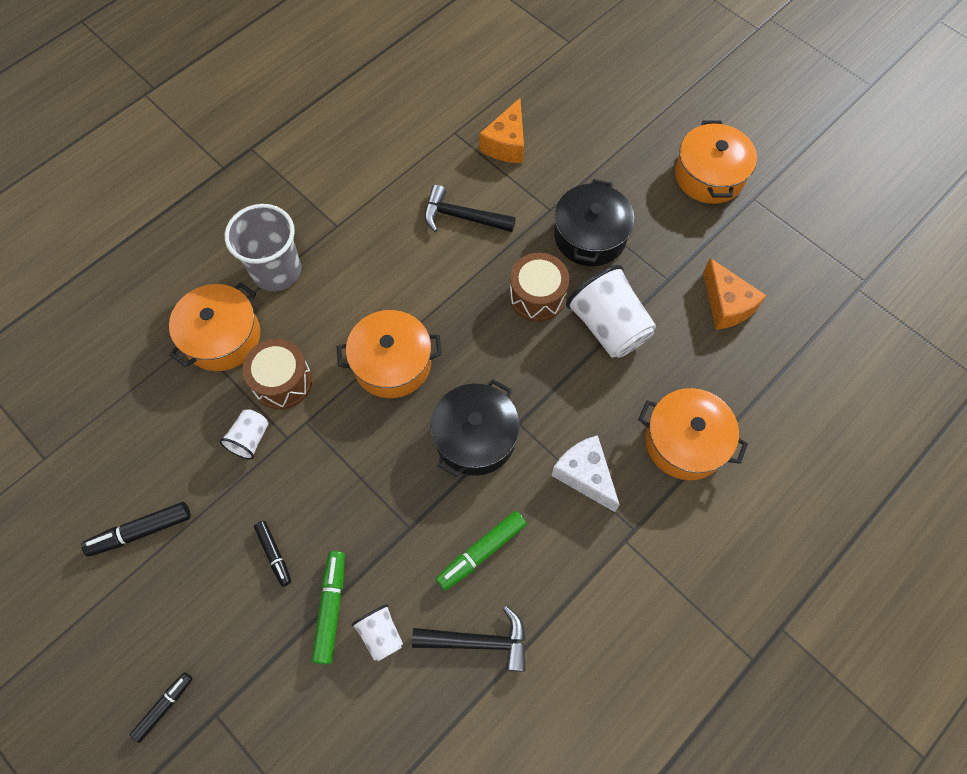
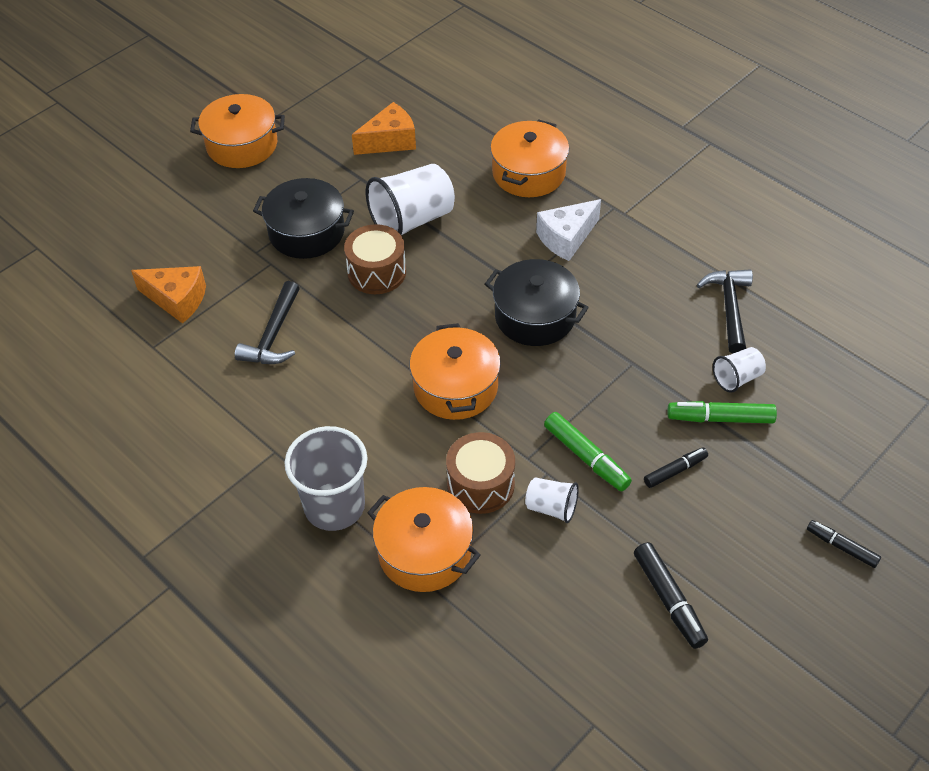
camera: 90 degrees left, 15 degrees down
green marker [436,511,527,591] -> green marker moved to [544,412,632,492]

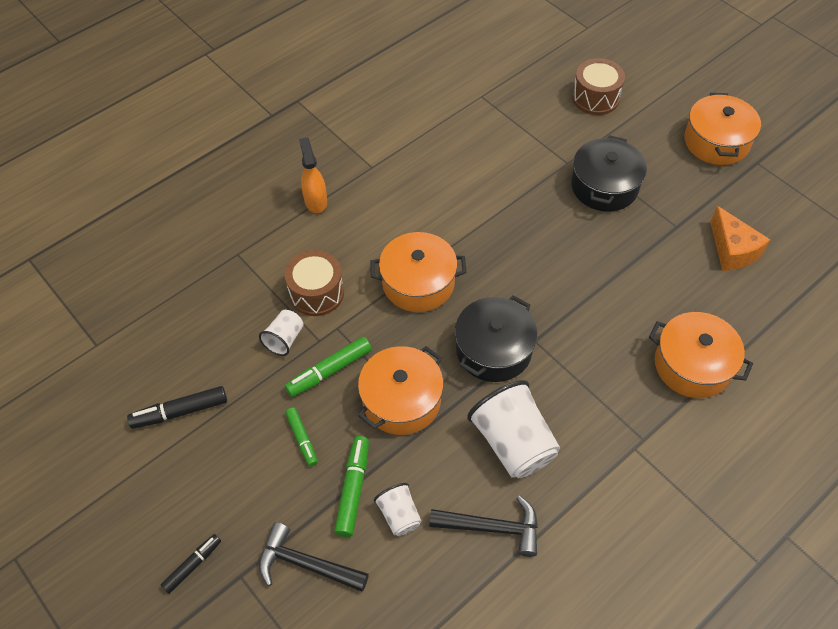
camera: 95 degrees right, 5 degrees up
orange cheese [131,266,206,324] -> none
black hammer [235,281,300,364] -> black hammer moved to [259,522,369,592]
grey cup [284,426,367,531] -> orange spray bottle [299,137,327,213]
brown drum [344,224,406,294] -> brown drum moved to [572,58,625,115]
white cup [366,164,455,235] -> white cup moved to [467,380,560,478]
orange pot [367,487,481,592] -> orange pot moved to [358,346,444,435]
white cheese [536,199,601,261] -> none
black marker [644,447,708,488] -> green marker [285,407,318,467]

